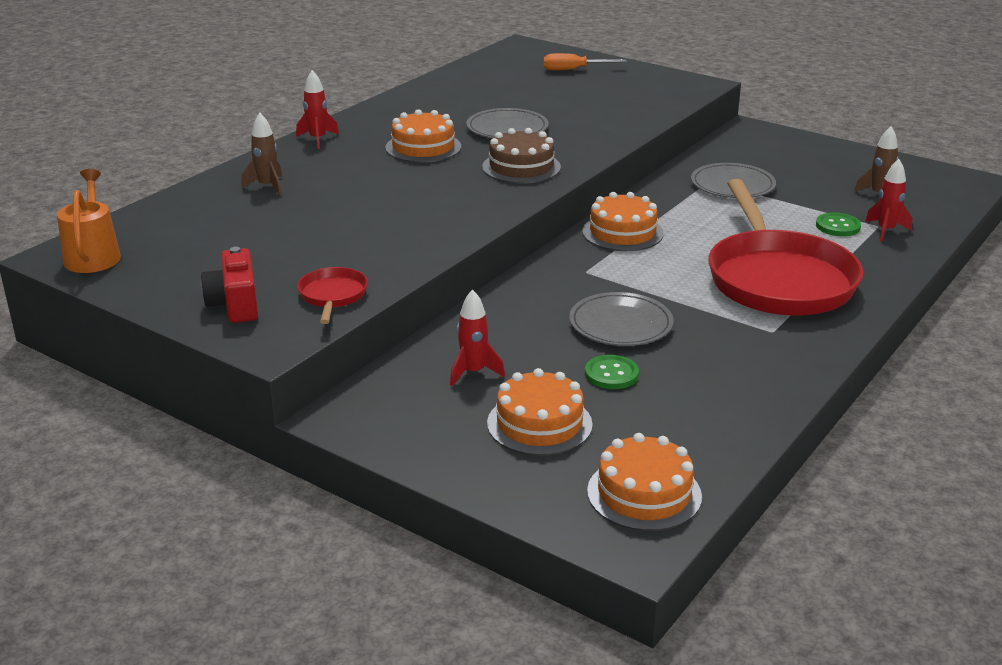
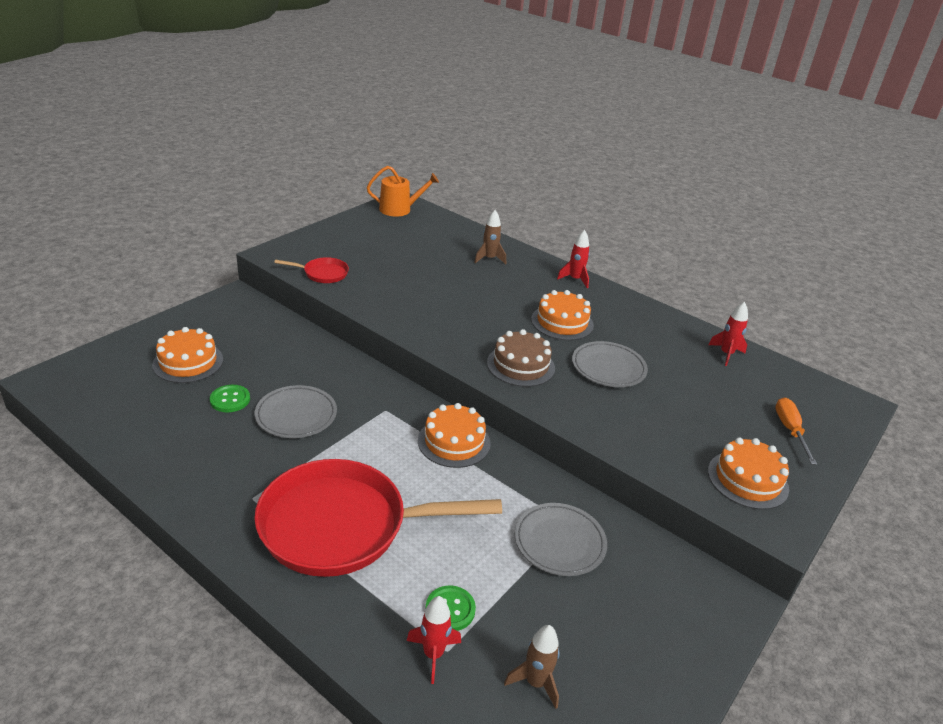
camera: 90 degrees right, 5 degrees up
red camera [201,247,258,323] -> none
red rocket [450,289,505,386] -> red rocket moved to [709,302,748,366]
orange cake [587,433,702,531] -> orange cake moved to [708,438,789,510]

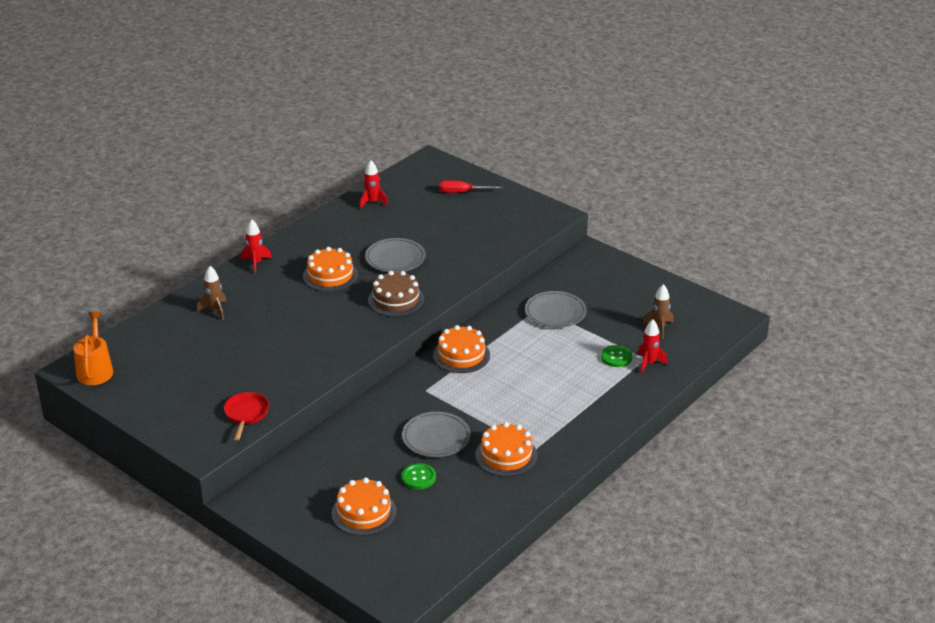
camera: 85 degrees left, 0 degrees up
red pan [254,459,502,577] -> none
orange cake [708,438,789,510] -> orange cake moved to [475,422,538,477]
orange screwdriver [775,398,817,465] -> red screwdriver [439,180,504,193]

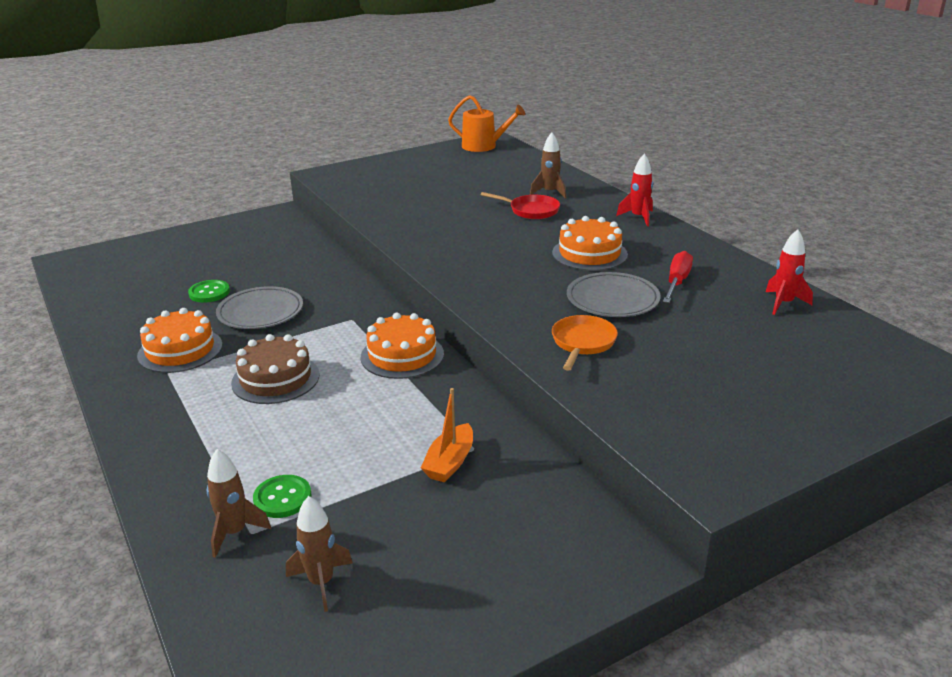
camera: 110 degrees right, 5 degrees down
red pan [224,392,269,440] -> red pan moved to [481,192,560,219]
orange cake [331,478,397,536] -> none
brown cake [368,271,424,317] -> brown cake moved to [231,334,320,404]
red screwdriver [439,180,504,193] -> red screwdriver moved to [663,251,693,303]
grey plate [525,291,587,328] -> orange boat [421,388,473,483]
red rocket [638,319,668,374] -> brown rocket [207,449,271,558]
none -> orange pan [552,315,618,371]

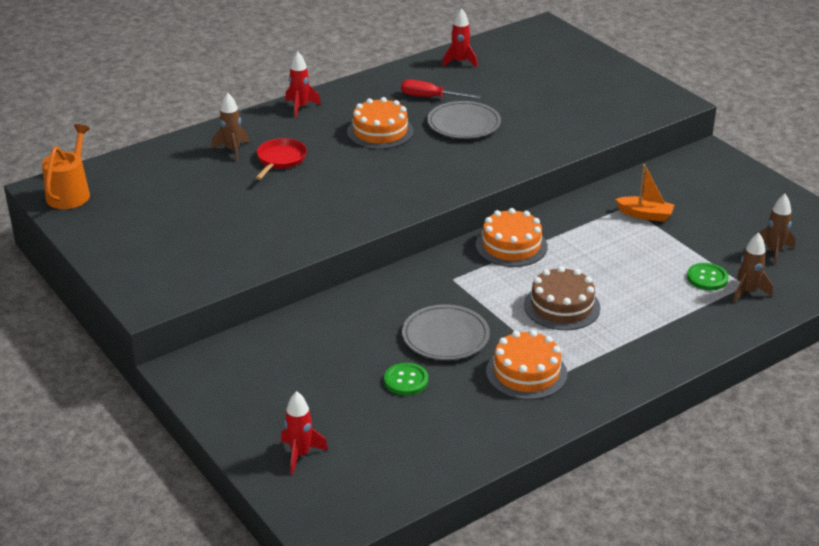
camera: 95 degrees left, 5 degrees up
orange pan [552,315,618,371] -> none
none -> red rocket [281,391,328,474]

